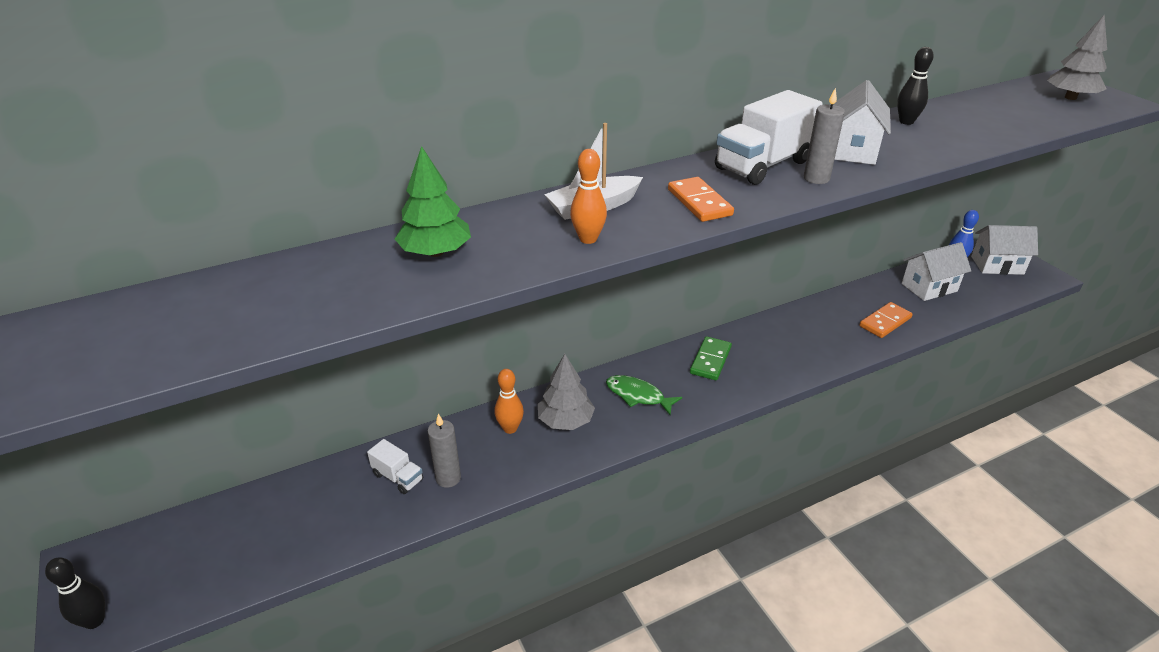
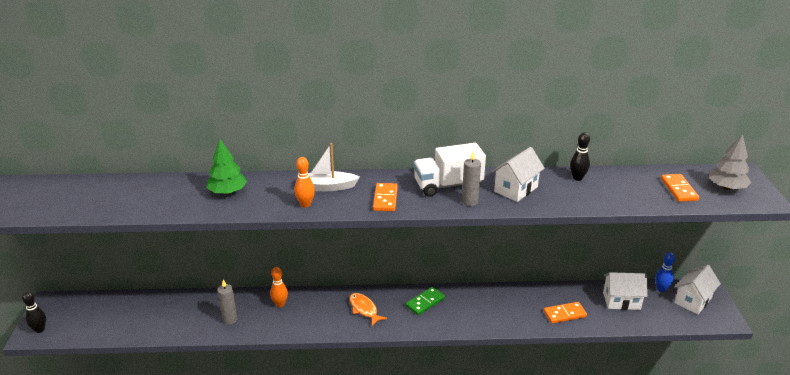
camera: 25 degrees right, 5 degrees down
white truck [367,439,423,494] -> none
grey tree [538,354,595,430] -> none
green fish [606,375,682,416] -> orange fish [349,293,387,326]
white house [971,225,1038,275] -> white house turned 75 degrees counterclockwise [674,265,721,314]
none -> orange domino [661,174,699,202]

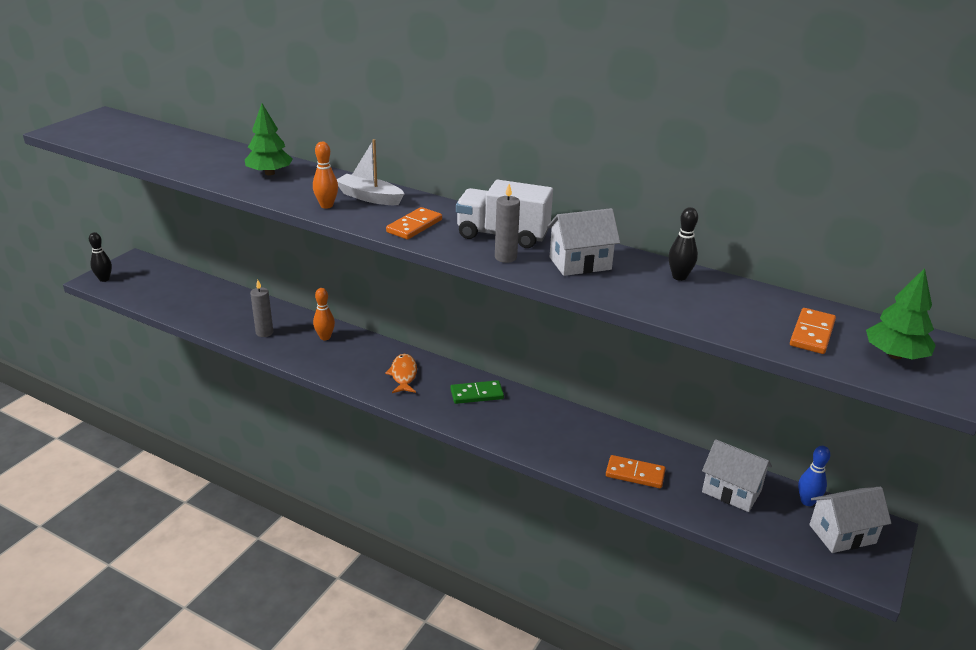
camera: 30 degrees right, 0 degrees up
grey tree [709,134,751,190] -> green tree [866,268,936,359]

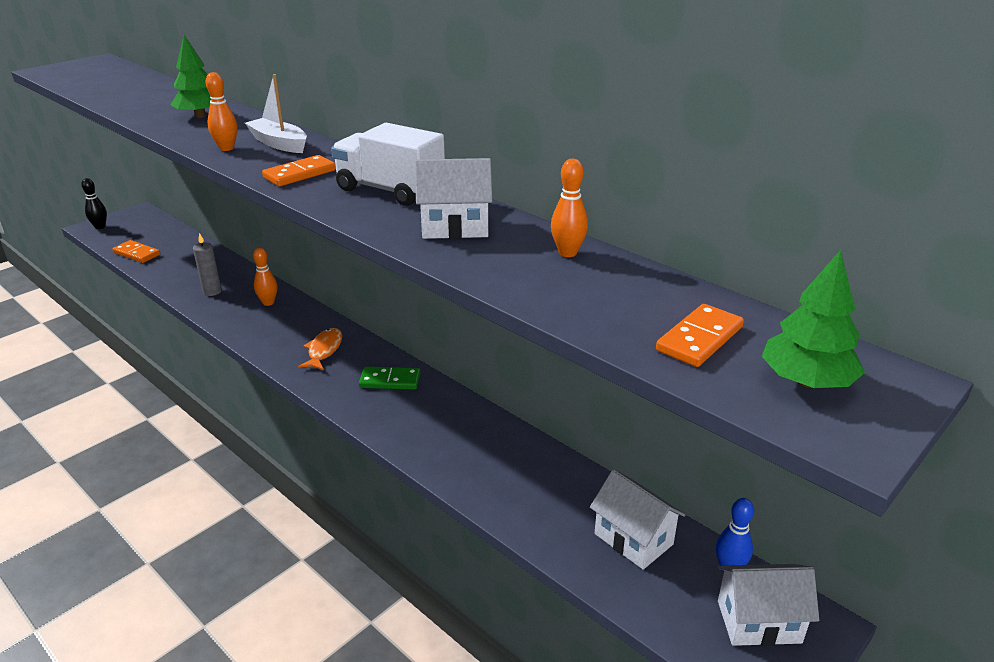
camera: 15 degrees right, 0 degrees up
grey candle [495,184,520,263] -> none
orange domino [606,455,666,488] -> orange domino moved to [113,240,160,263]
black bowling pin [668,207,698,281] -> orange bowling pin [551,159,588,257]

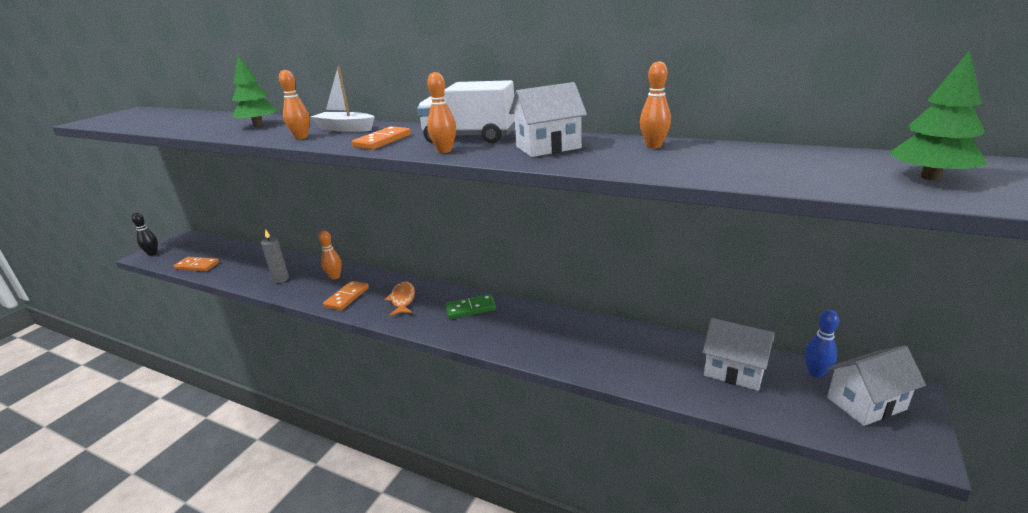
camera: 15 degrees left, 5 degrees down
orange domino [656,304,744,367] -> orange domino moved to [323,281,369,311]
none -> orange bowling pin [427,72,456,153]

